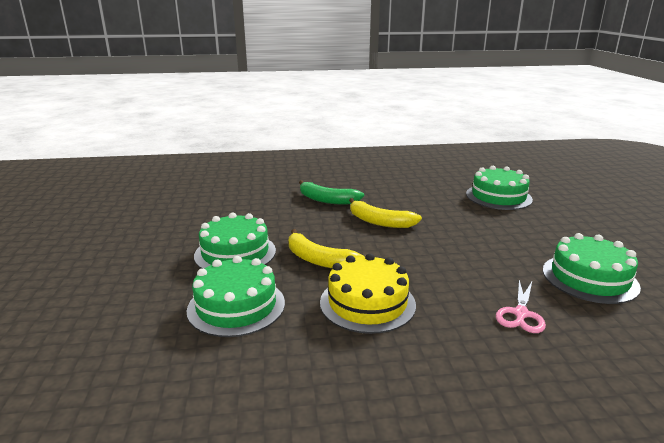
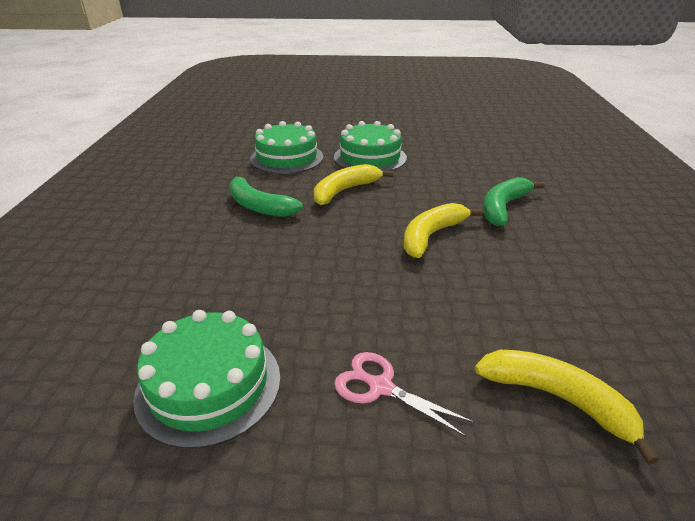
camera: 100 degrees right, 10 degrees up
yellow cake [320,253,416,334] -> green banana [229,173,303,217]
green cake [466,166,533,210] -> yellow banana [475,350,659,465]
pink scissors [496,280,546,333] -> pink scissors moved to [334,352,474,437]

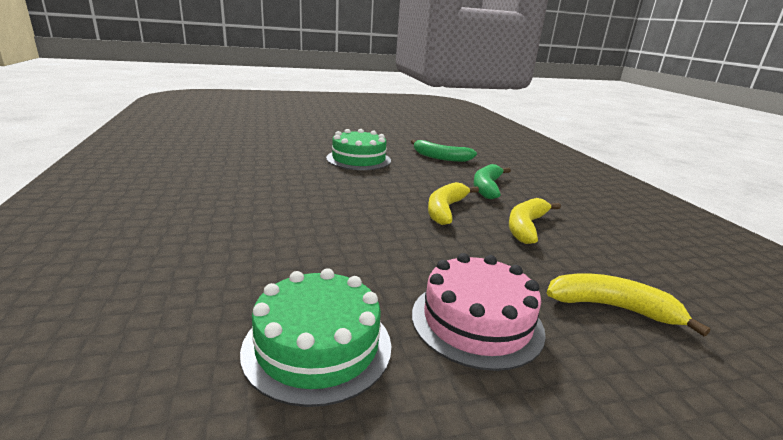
camera: 20 degrees left, 10 degrees down
green banana [229,173,303,217] -> green banana moved to [411,140,477,162]
green cake [250,121,323,174] -> none
yellow banana [314,164,393,205] -> yellow banana moved to [509,198,561,244]
pink scissors [334,352,474,437] -> pink cake [412,253,546,371]

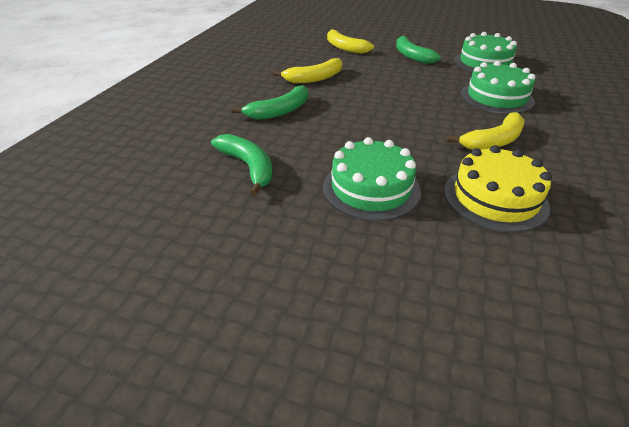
camera: 145 degrees left, 15 degrees up
pink cake [412,253,546,371] -> green banana [396,35,441,64]
yellow banana [428,182,479,225] -> yellow banana moved to [447,112,525,150]
none -> yellow cake [444,145,552,232]
none -> green cake [461,61,535,114]

